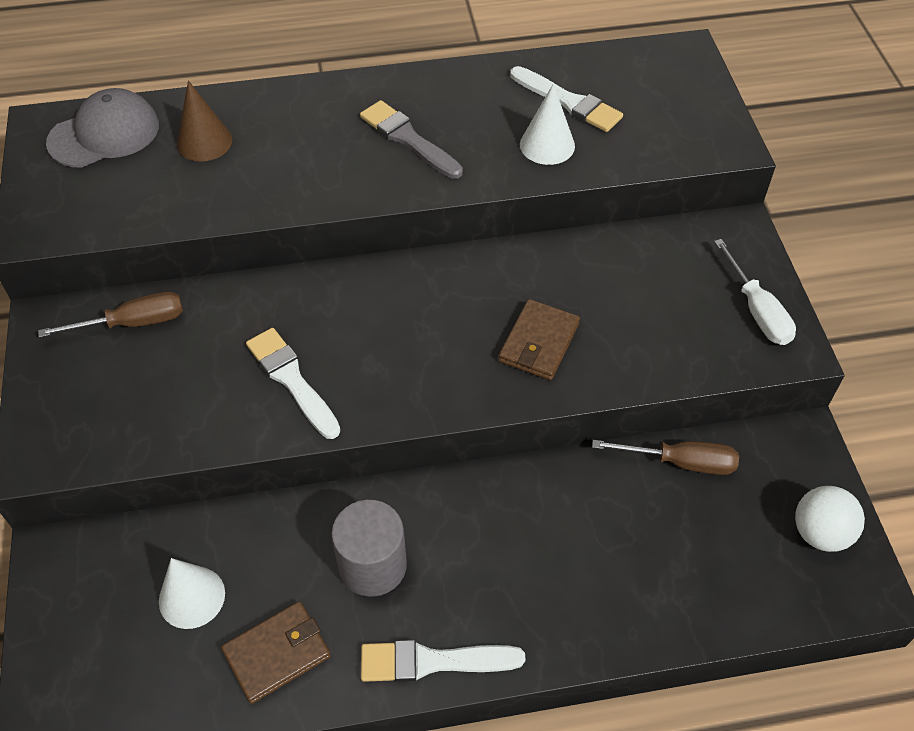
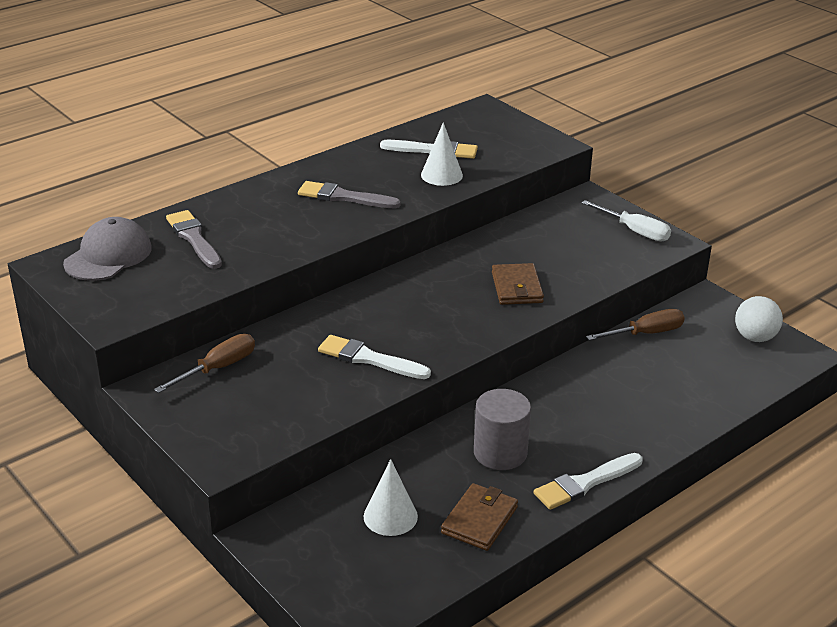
camera: 30 degrees left, 20 degrees down
brown cone [177,80,232,161] -> grey brush [166,210,222,269]

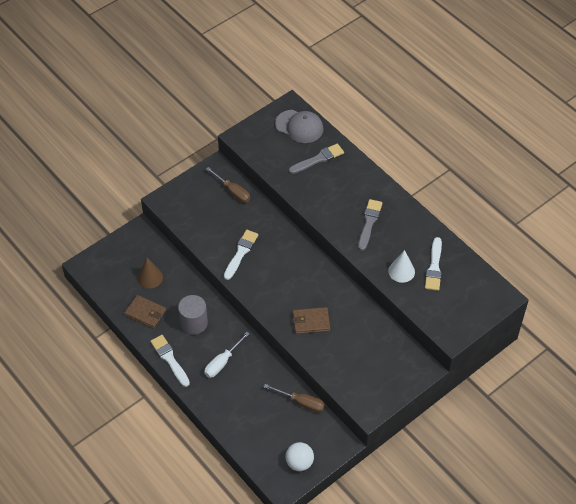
camera: 90 degrees right, 20 degrees up
white cone [364,459,418,536] -> brown cone [137,258,163,288]
white screwdriver [582,200,671,242] -> white screwdriver moved to [204,332,250,378]
brown screwdriver [586,309,685,341] -> brown screwdriver turned 45 degrees counterclockwise [264,384,325,413]

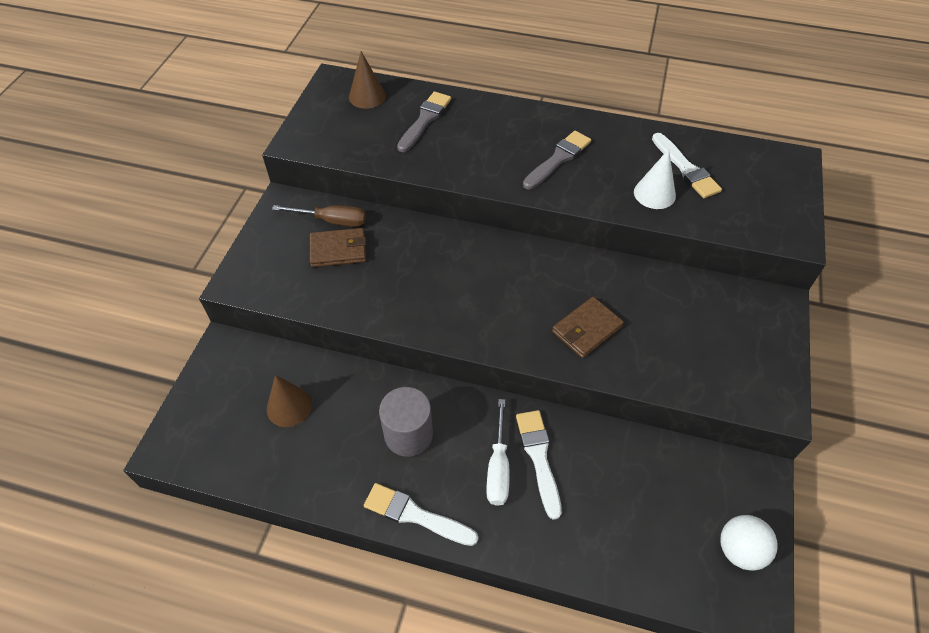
camera: 35 degrees left, 0 degrees up
brown wallet [124,295,166,329] -> brown wallet moved to [310,228,366,267]
white brush [224,230,258,280] -> white brush moved to [516,410,562,520]
brown screwdriver [264,384,325,413] -> none
grey cap [275,110,324,143] -> brown cone [349,51,386,109]
grey brush [358,199,382,251] -> grey brush turned 60 degrees clockwise [523,131,591,189]

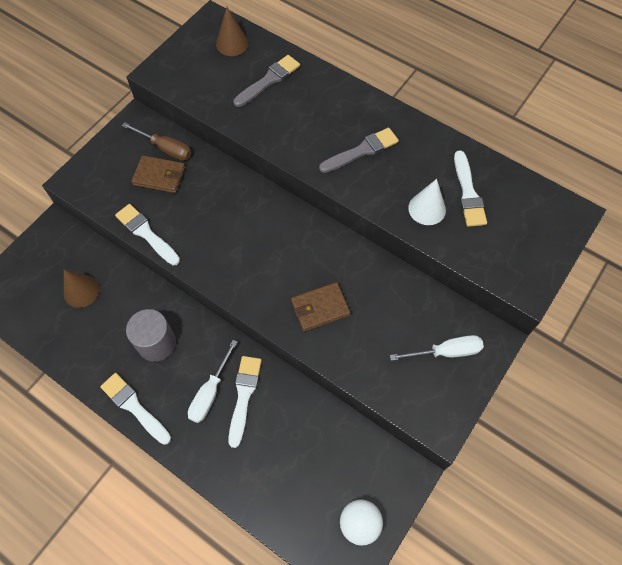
camera: 20 degrees right, 10 degrees up
none -> white brush [115,204,180,265]
none -> white screwdriver [390,335,484,361]

